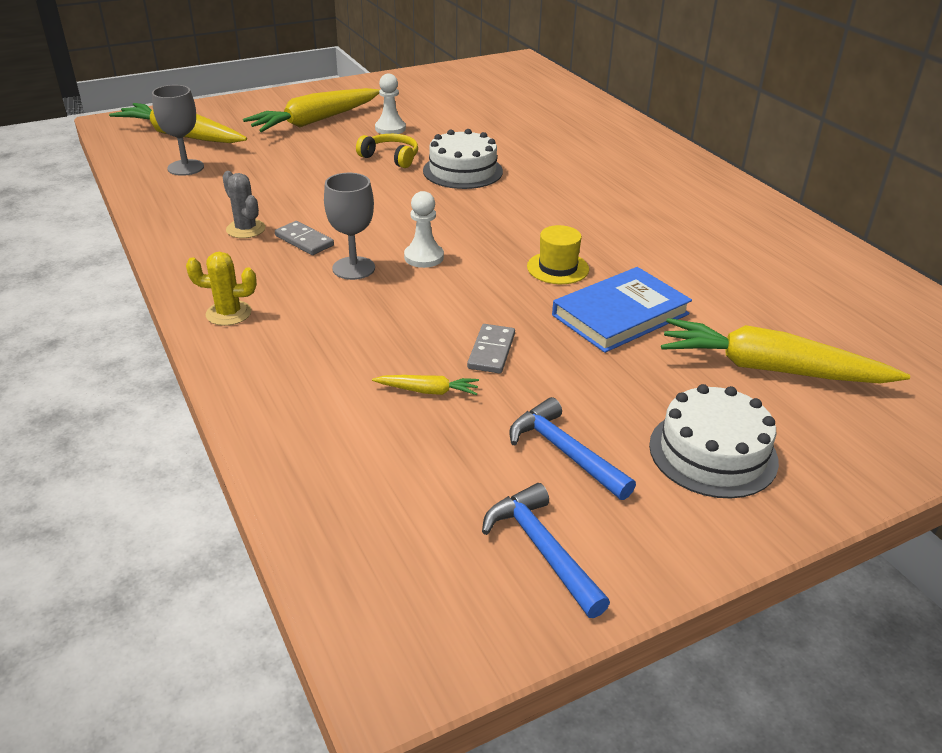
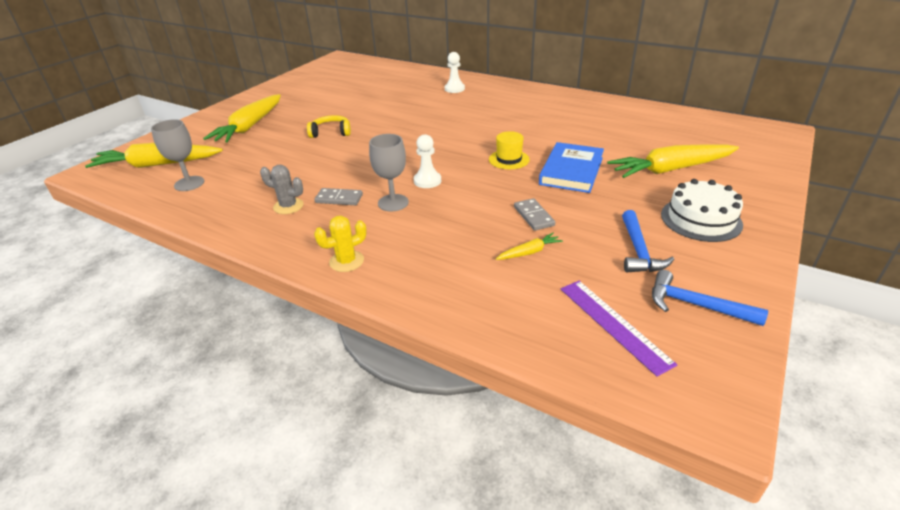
camera: 30 degrees left, 0 degrees up
white pawn [375,73,406,134] -> white pawn moved to [445,52,465,93]
white cake [423,129,503,189] -> none
blue hammer [509,397,636,500] -> blue hammer turned 105 degrees counterclockwise [622,210,674,272]
none -> purple ruler [561,281,677,377]

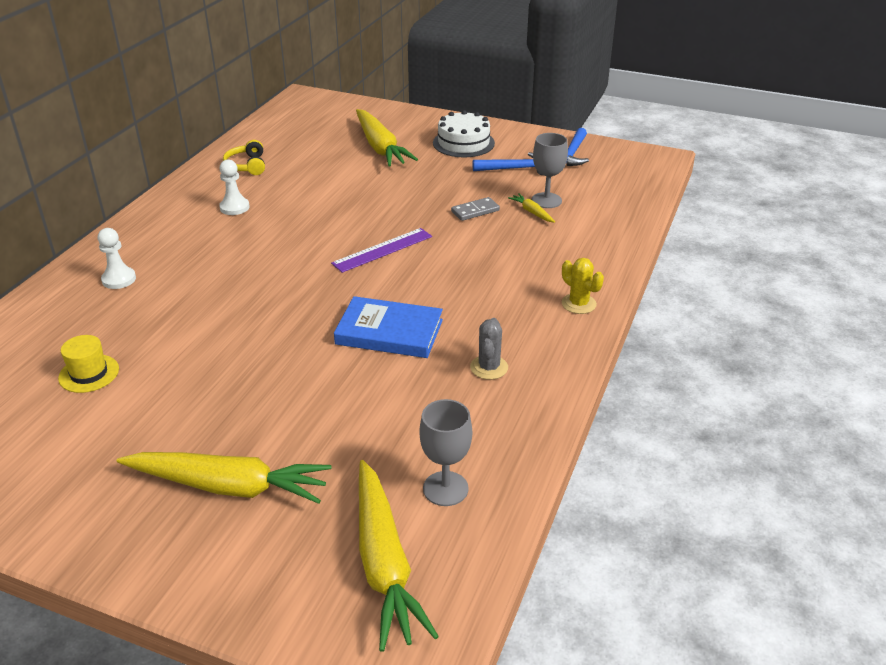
camera: 100 degrees left, 0 degrees up
yellow headphones [307,115,351,138] -> yellow headphones moved to [223,140,265,175]
grey domino [314,188,363,205] -> none
grey goblet [369,134,409,211] -> grey goblet moved to [532,133,568,208]
white pawn [414,134,441,188] -> white pawn moved to [219,159,249,215]
yellow hat [489,131,530,169] -> yellow hat moved to [58,335,119,393]
blue book [539,142,604,193] -> blue book moved to [334,296,443,358]
purple ruler [561,281,677,377] -> purple ruler moved to [331,228,432,273]

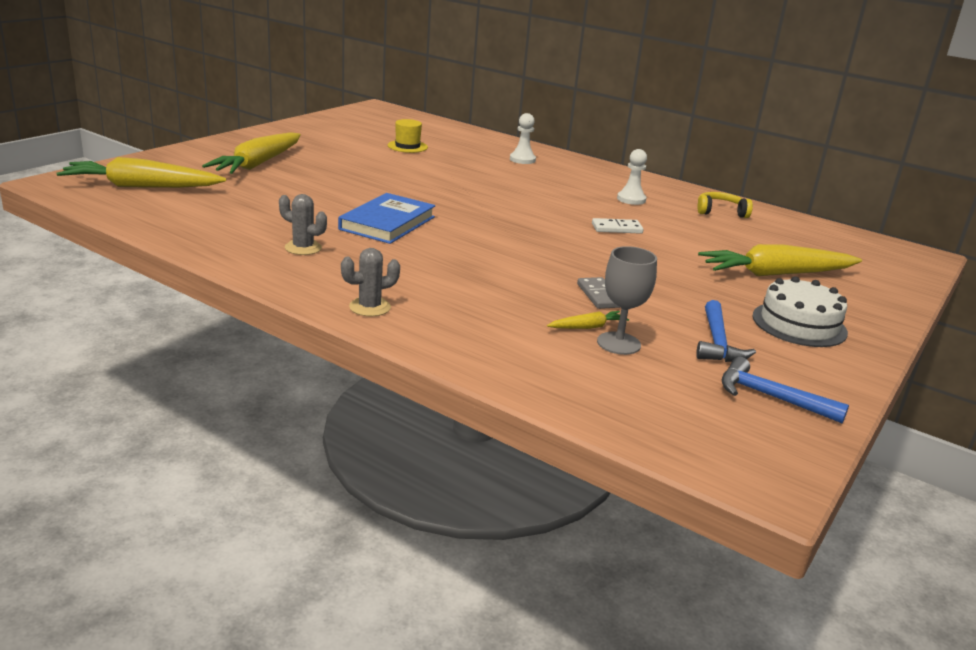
camera: 100 degrees right, 10 degrees down
purple ruler [331,228,432,273] -> none
grey goblet [419,399,472,506] -> none
yellow cactus [562,258,604,314] -> grey cactus [341,248,400,316]
none -> white domino [592,218,644,234]

